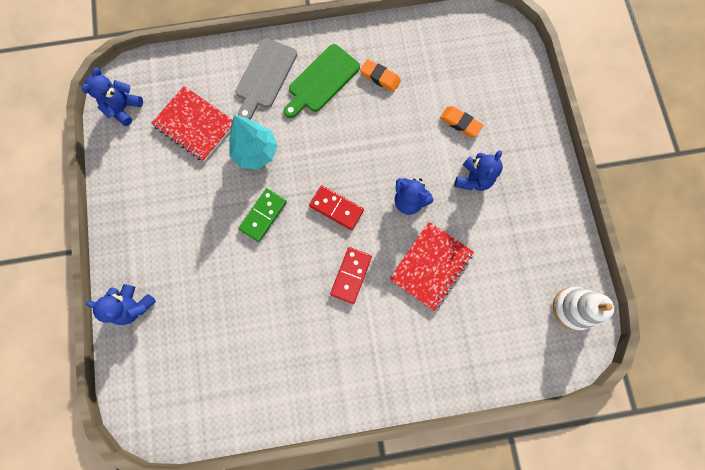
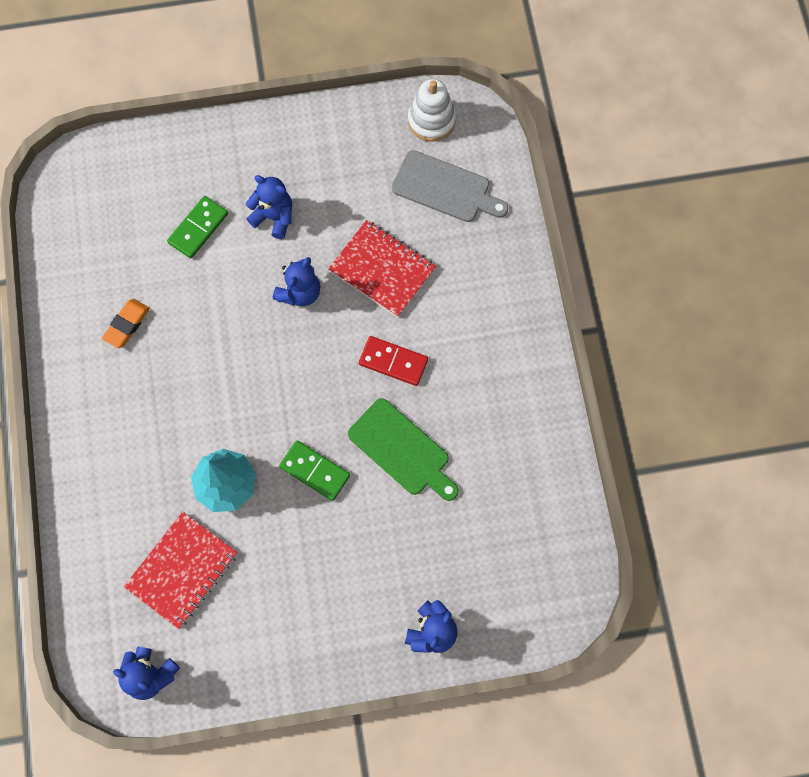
camera: 90 degrees left, 5 degrees down
grey cutting board [236,38,297,120] -> grey cutting board moved to [392,150,508,222]
green cutting board [284,44,360,118] -> green cutting board moved to [348,398,459,501]
red domino [309,185,364,230] -> none
orange eraser [440,106,483,137] -> green domino [167,196,228,259]

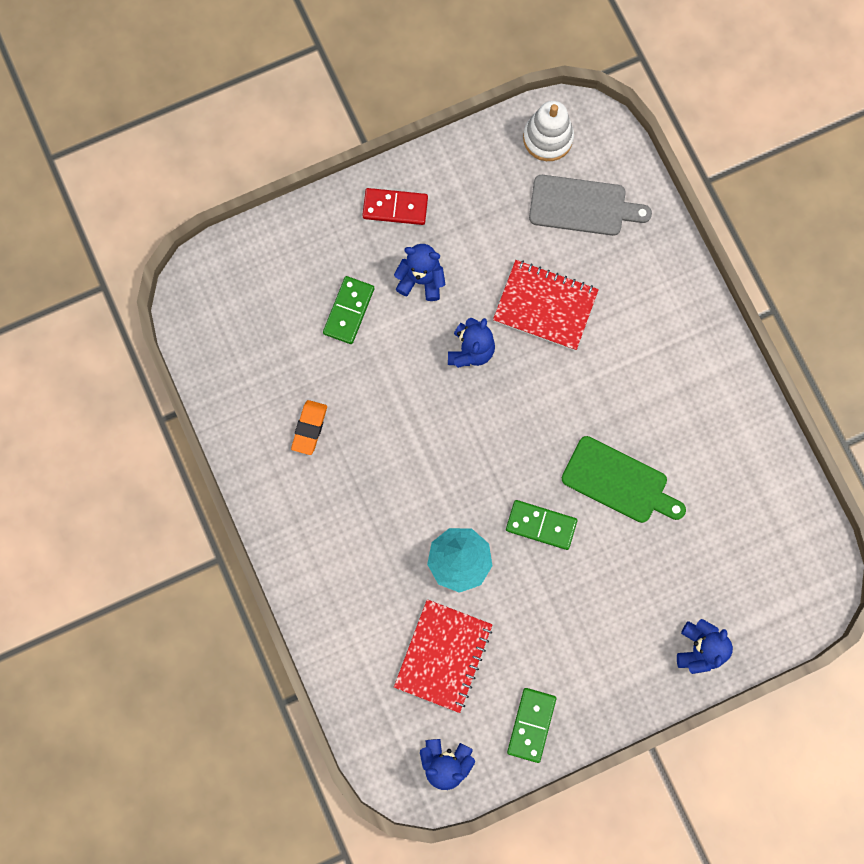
camera: 15 degrees left, 5 degrees up
red domino [359,336,428,386] -> red domino moved to [362,188,428,225]
none -> green domino [507,688,556,763]

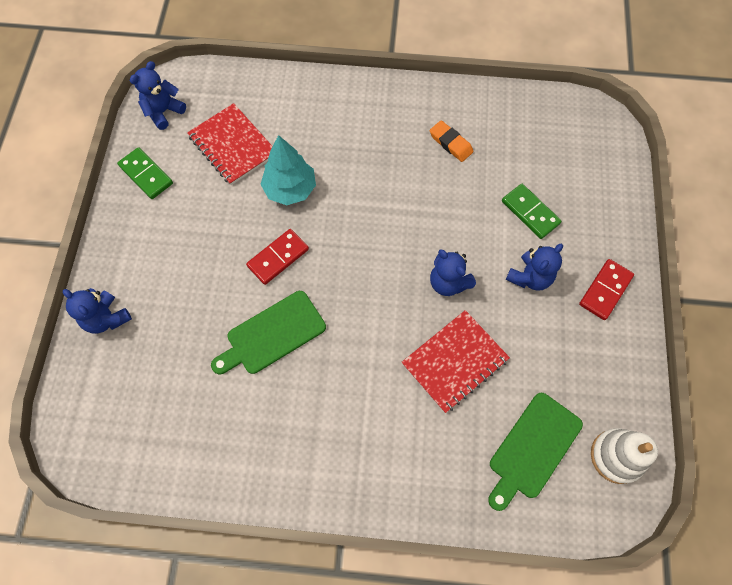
camera: 120 degrees right, 10 degrees down
green domino [506,500,577,550] -> red domino [246,229,309,285]
grey cutting board [529,175,652,236] -> green cutting board [488,393,583,511]

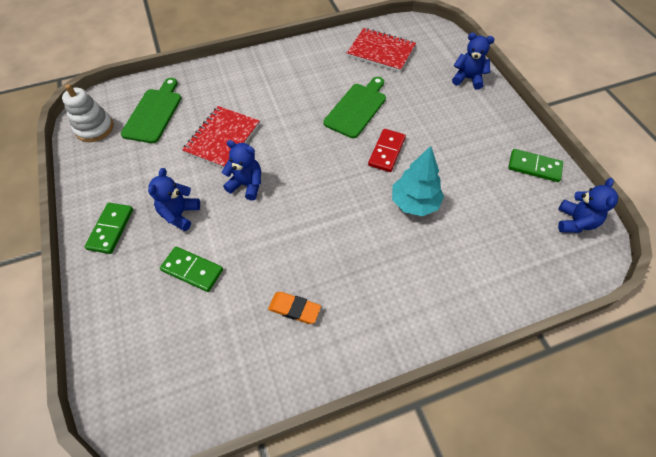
camera: 155 degrees right, 10 degrees down
red notebook [187,103,273,185] -> red notebook moved to [347,28,416,72]
red domino [579,259,634,320] -> green domino [85,203,133,254]

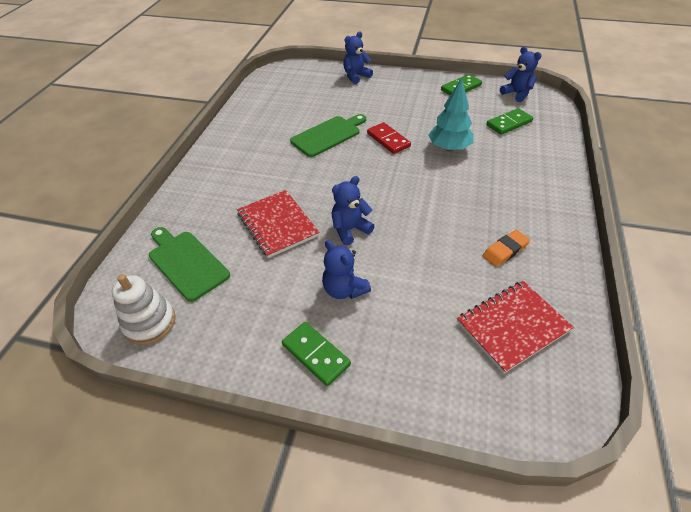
camera: 55 degrees left, 10 degrees down
green domino [160,247,223,292] -> green domino moved to [486,108,533,135]
green cutting board [323,77,386,138] -> green cutting board turned 75 degrees clockwise [290,114,366,157]
red notebook [347,28,416,72] -> red notebook moved to [457,281,574,374]

